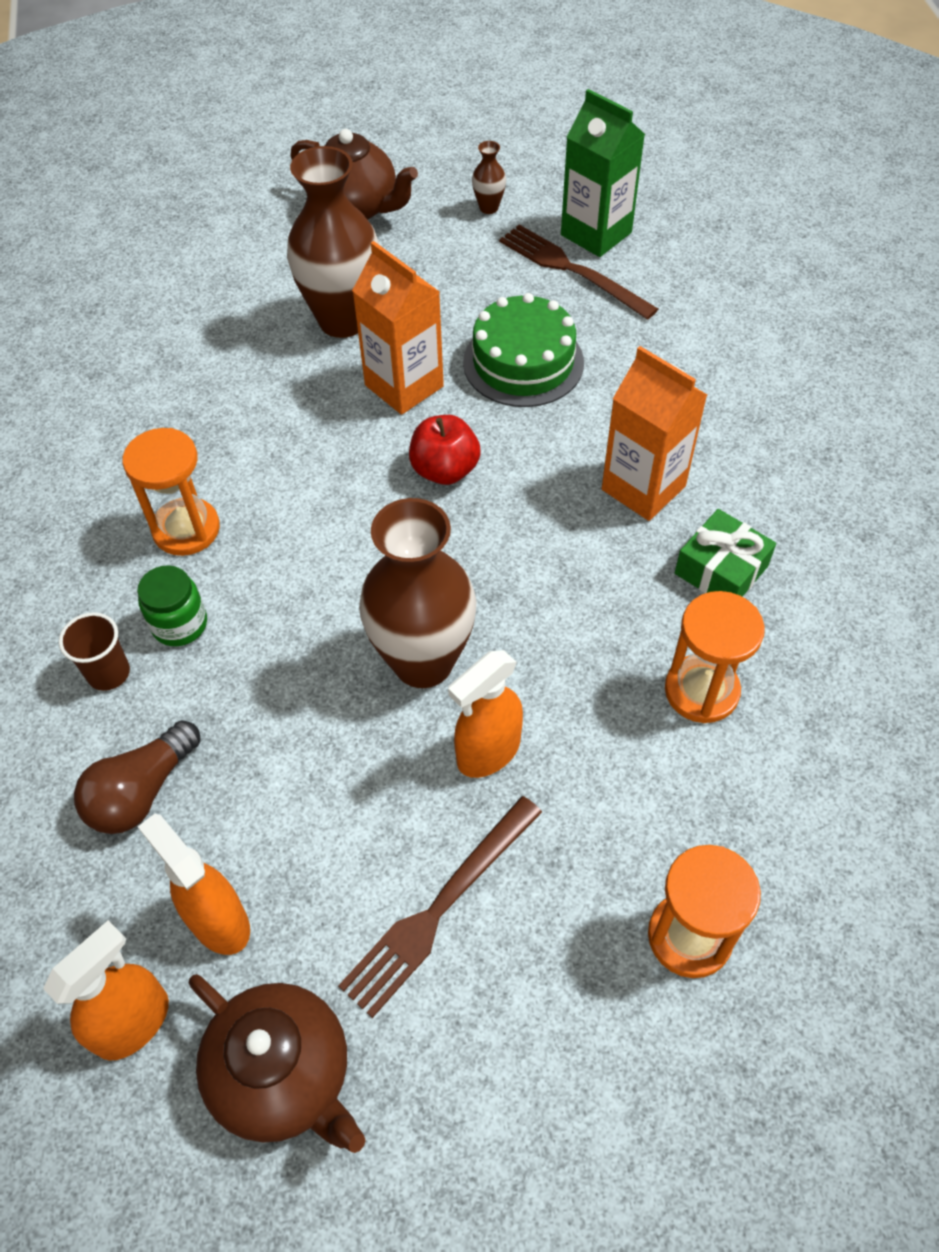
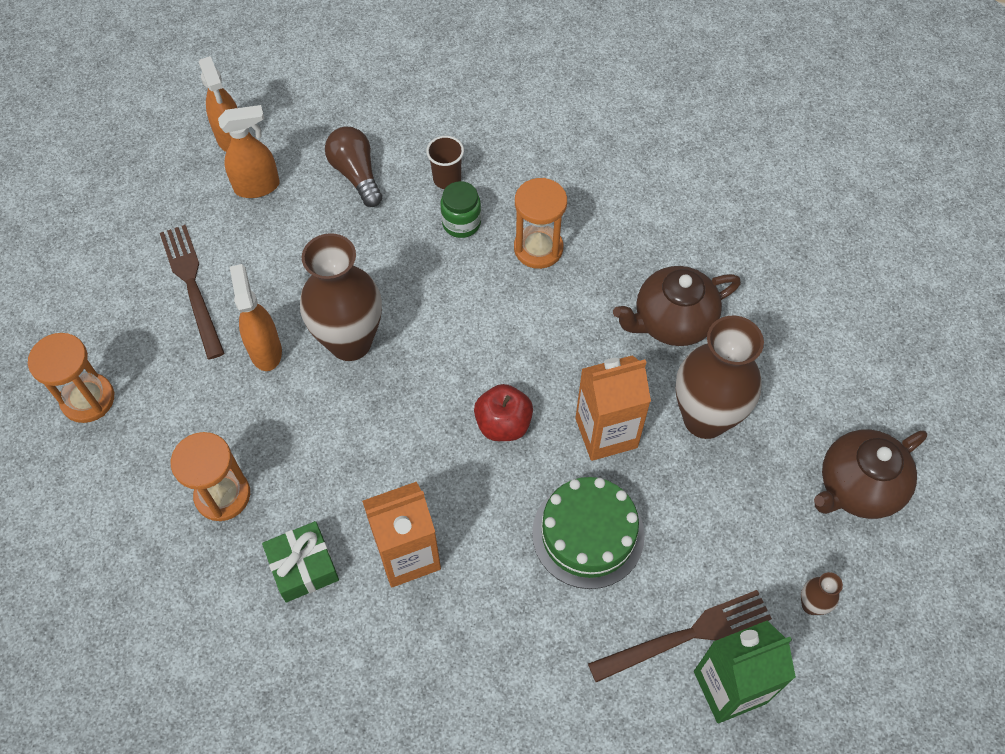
camera: 115 degrees right, 5 degrees up
brown teapot [189,974,366,1153] -> brown teapot moved to [613,266,741,346]

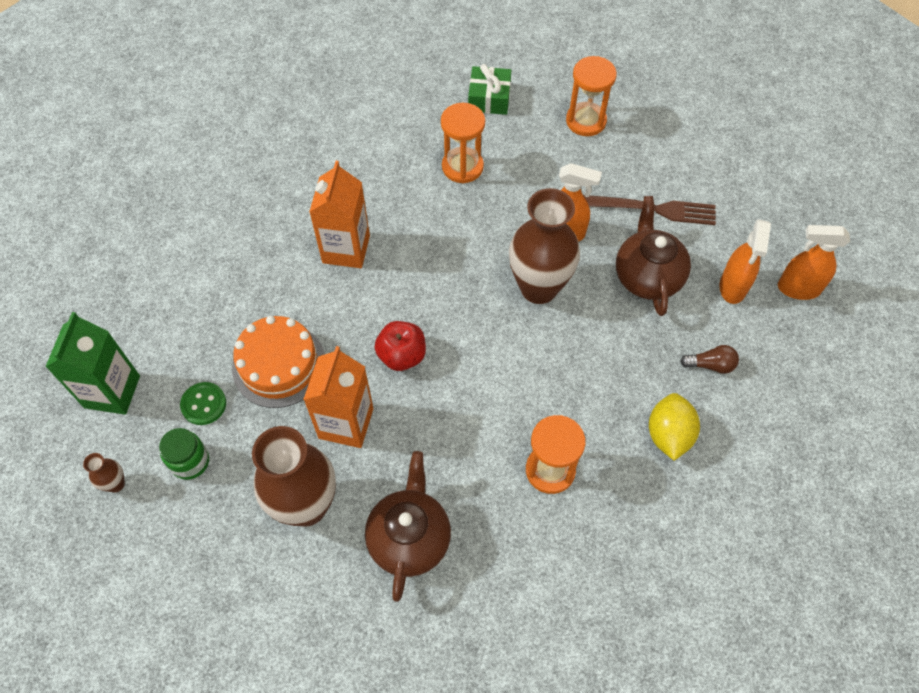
camera: 120 degrees right, 0 degrees up
green gift [262,521,339,602] -> green gift moved to [468,64,511,115]
brown light bulb [325,127,382,207] -> brown light bulb [680,345,739,374], size x0.64
brown cup [426,136,464,189] -> yellow lemon [649,393,700,461]
green jar [440,181,481,238] -> green jar moved to [159,428,209,480]
green cake [532,477,645,589] -> orange cake [232,316,325,408]
brown fork [588,590,772,682] -> none
brown teapot [814,429,927,519] -> brown teapot moved to [616,196,691,316]
none -> green button [180,382,226,425]

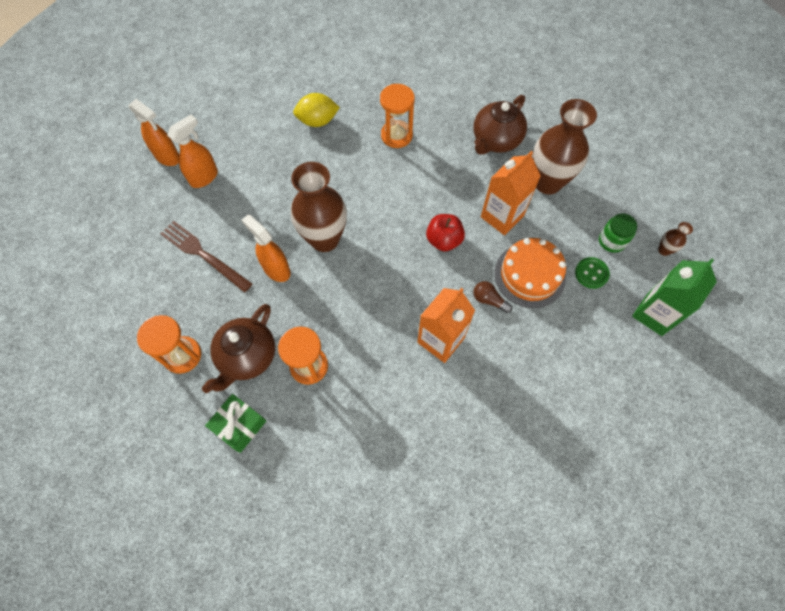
camera: 150 degrees left, 5 degrees up
brown teapot [616,196,691,316] -> brown teapot moved to [202,304,275,393]
yellow lemon [649,393,700,461] -> yellow lemon turned 45 degrees clockwise [293,93,340,127]
brown light bulb [680,345,739,374] -> brown light bulb moved to [473,281,512,313]

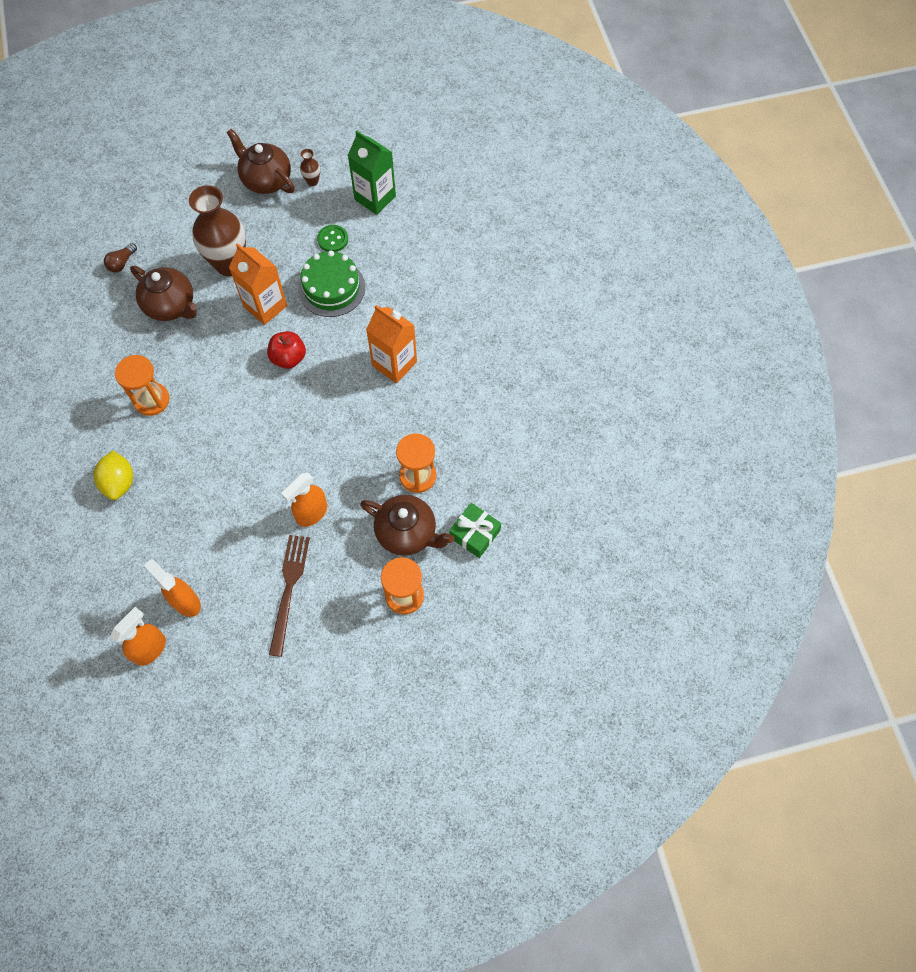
camera: 90 degrees left, 0 degrees up
brown fork [160,221,252,292] -> brown fork turned 150 degrees clockwise [269,535,310,657]
brown vase [291,162,347,252] -> none
brown light bulb [473,281,512,313] -> brown light bulb moved to [104,243,137,272]
orange cake [494,238,566,308] -> green cake [298,250,365,317]
green jar [599,213,637,253] -> none
none -> brown teapot [226,129,295,194]

